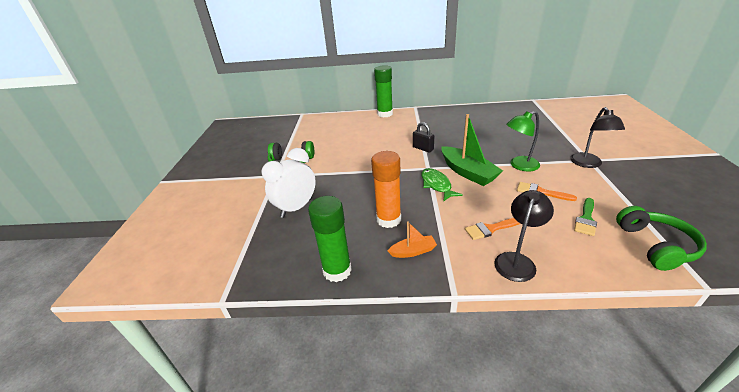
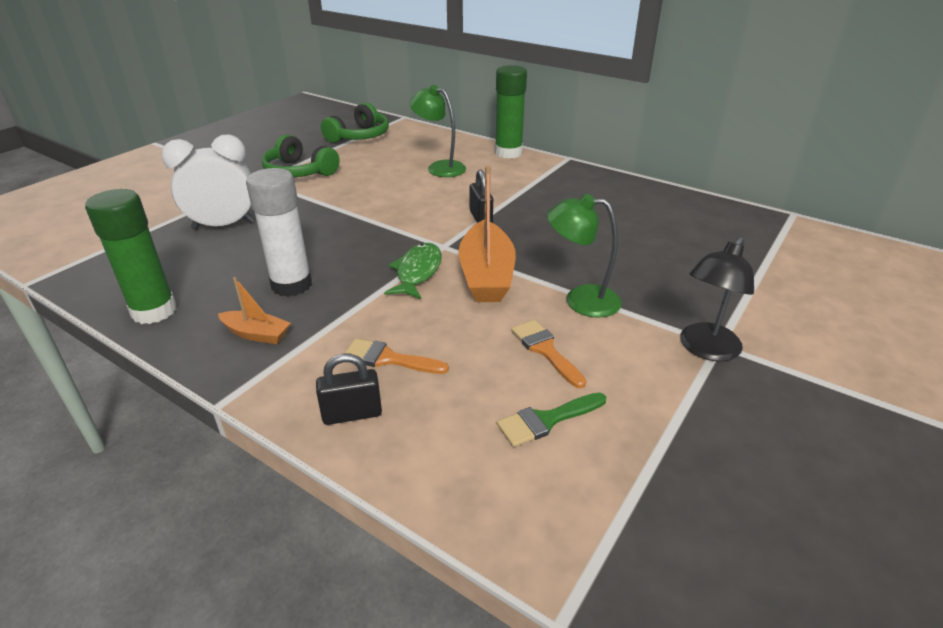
camera: 30 degrees right, 0 degrees up
orange glue stick [371,151,401,228] -> white glue stick [246,168,312,297]
green boat [441,114,503,186] -> orange boat [458,166,516,302]
black lamp [494,190,554,282] -> black padlock [316,354,382,425]
green headphones [616,206,707,271] -> green headphones moved to [321,103,389,143]
none -> green lamp [409,85,466,177]

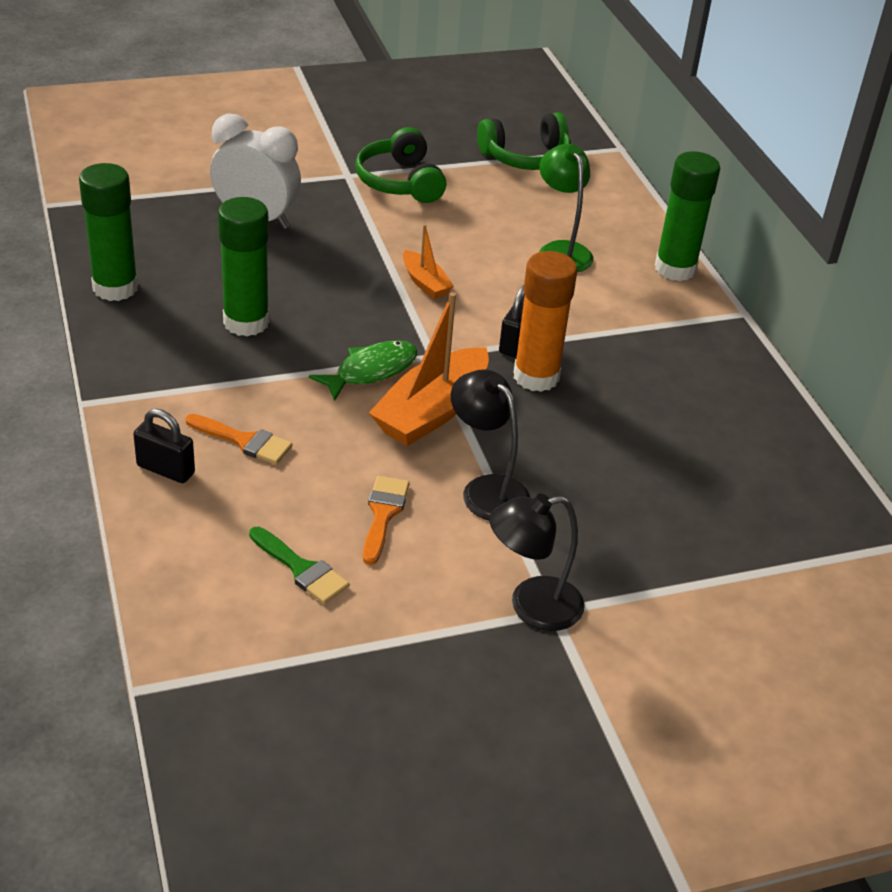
camera: 35 degrees right, 5 degrees up
orange boat [218,277,291,344] -> orange boat moved to [403,224,454,299]
white glue stick [246,168,312,297] -> green glue stick [218,197,269,336]
orange brush [344,338,449,374] -> orange brush turned 150 degrees clockwise [186,414,292,464]
green brush [497,393,606,447] -> green brush turned 150 degrees counterclockwise [249,527,349,604]
green lamp [547,194,622,317] -> black lamp [451,369,530,520]
none -> orange glue stick [513,251,577,392]

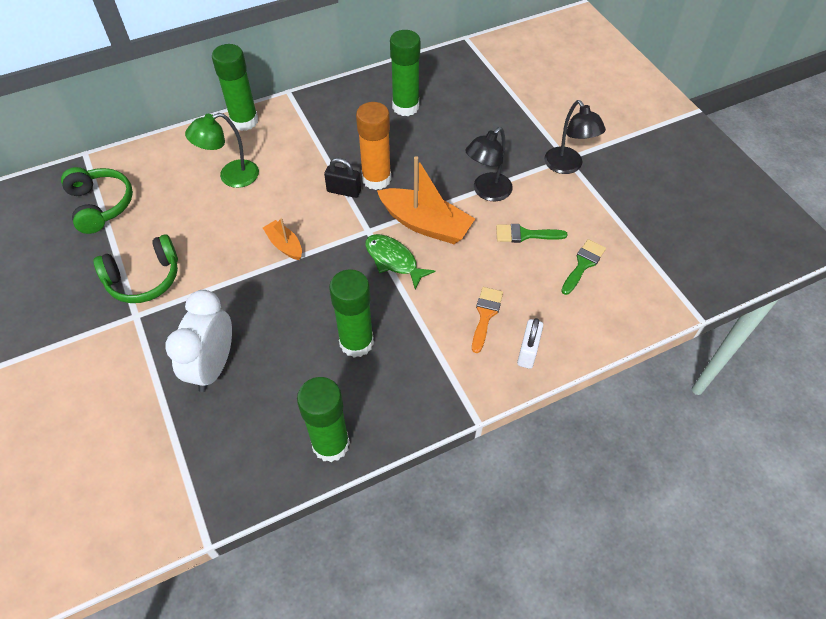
camera: 95 degrees left, 15 degrees up
black padlock [133,409,195,483] -> white padlock [517,318,543,369]
orange brush [363,476,409,565] -> green brush [496,224,567,243]
orange boat [403,224,454,299] -> orange boat turned 90 degrees counterclockwise [263,218,302,260]
none -> green glue stick [390,30,420,116]

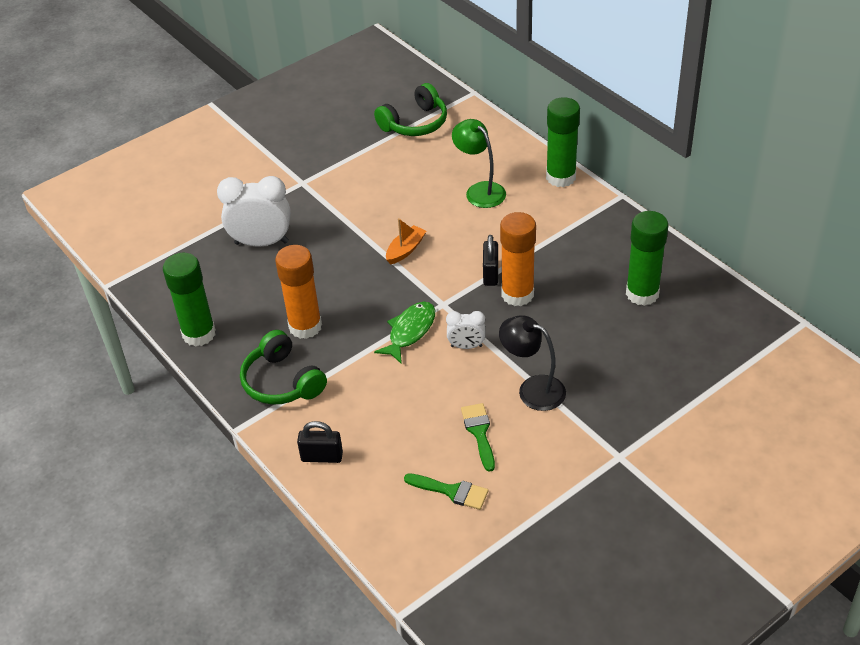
camera: 80 degrees right, 10 degrees down
green headphones [93,234,178,303] -> green headphones moved to [240,330,327,404]
green glue stick [329,269,374,358] -> orange glue stick [275,245,322,339]
orange boat [377,156,475,244] -> white clock [446,311,486,349]
orange brush [472,287,503,353] -> none
white padlock [517,318,543,369] -> black padlock [297,421,343,463]
black lamp [544,100,606,174] -> none

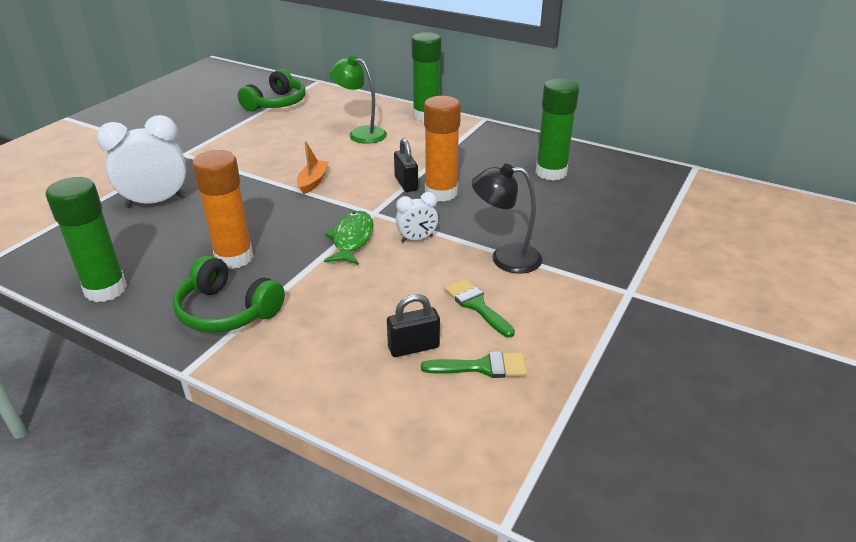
camera: 25 degrees left, 10 degrees down
black padlock [297,421,343,463] -> black padlock moved to [387,294,440,357]

